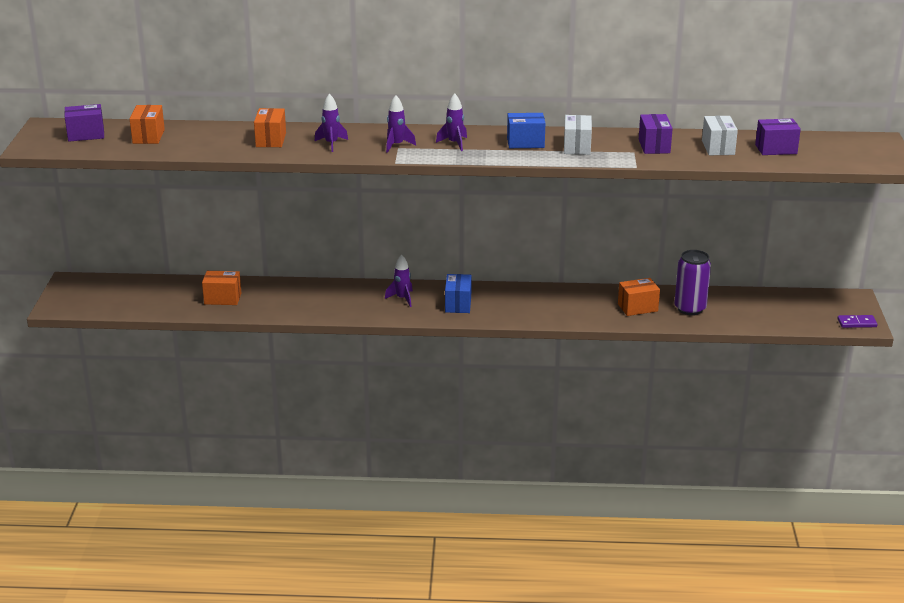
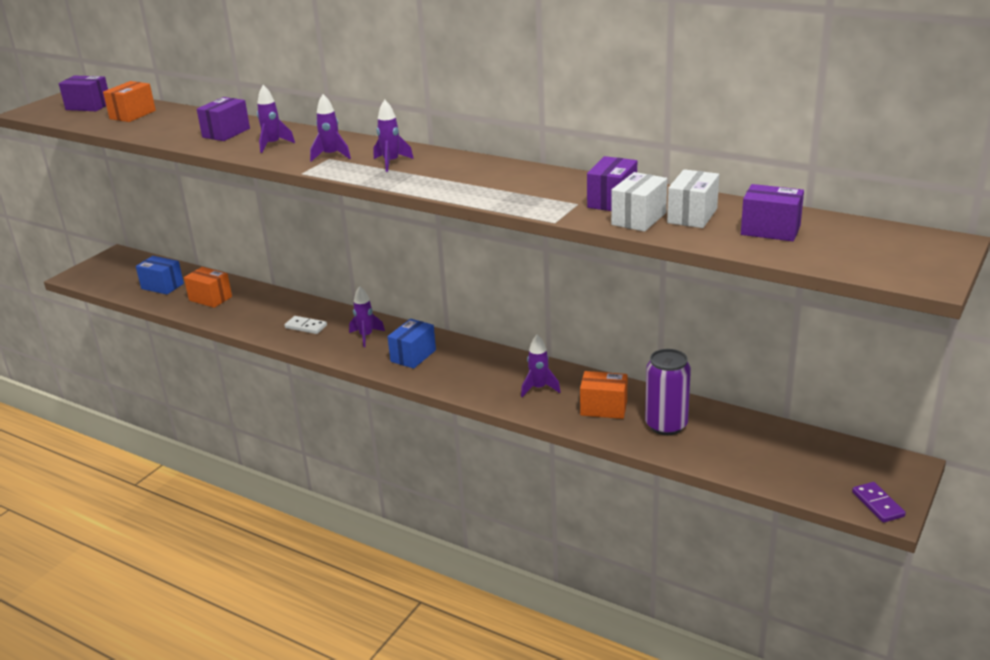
camera: 30 degrees right, 0 degrees up
orange box [254,108,286,147] -> purple box [197,97,250,141]
blue box [507,113,545,148] -> blue box moved to [136,256,184,295]
white box [564,115,592,155] -> white box moved to [611,172,667,232]
purple domino [837,315,878,328] -> purple domino turned 45 degrees clockwise [852,482,906,523]
none -> white domino [285,316,327,334]
none -> purple rocket [521,334,561,397]

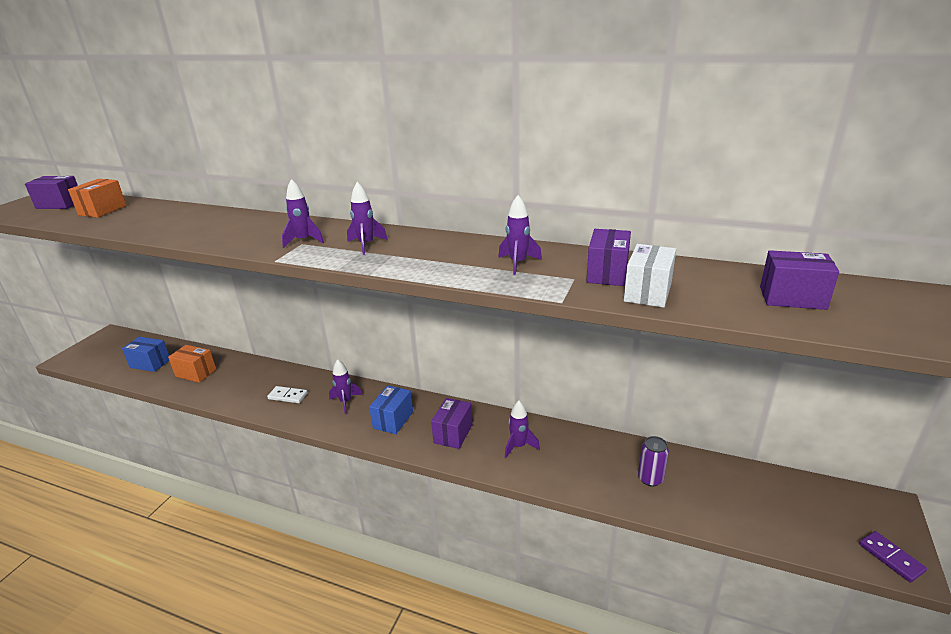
camera: 10 degrees left, 0 degrees up
purple box [197,97,250,141] -> purple box moved to [431,398,473,449]
purple rocket [257,85,295,153] -> purple rocket moved to [498,195,542,275]
orange box [580,371,627,419] -> none
purple can [645,349,691,435] -> purple can [638,436,669,487], size x0.63
white box [667,169,719,228] -> none

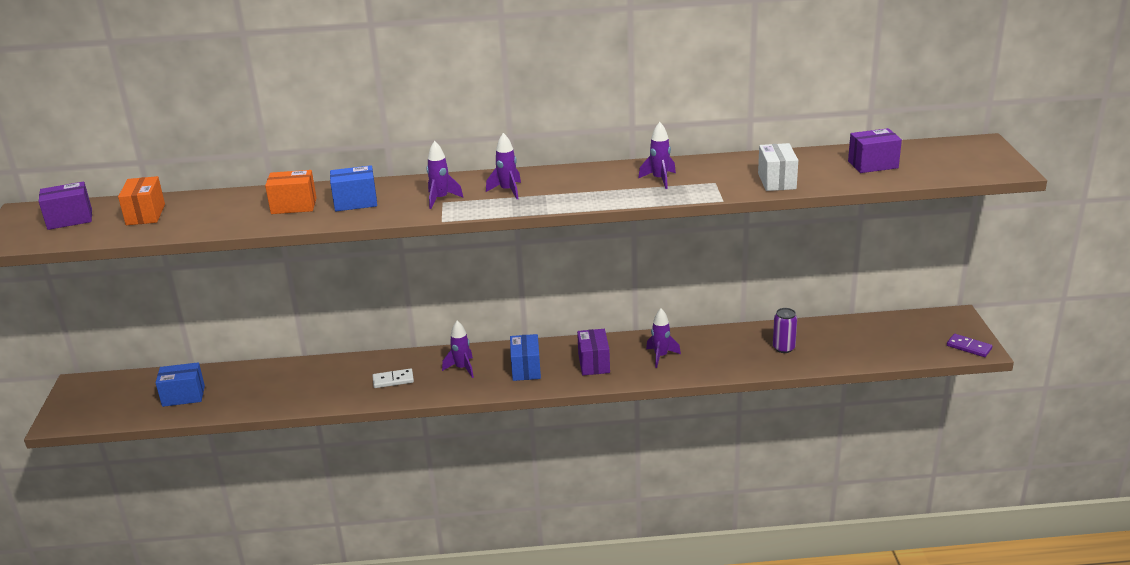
camera: 25 degrees left, 0 degrees up
orange box [168,345,216,382] -> orange box moved to [265,170,317,214]
purple box [586,229,631,286] -> none
none -> blue box [330,165,377,211]

